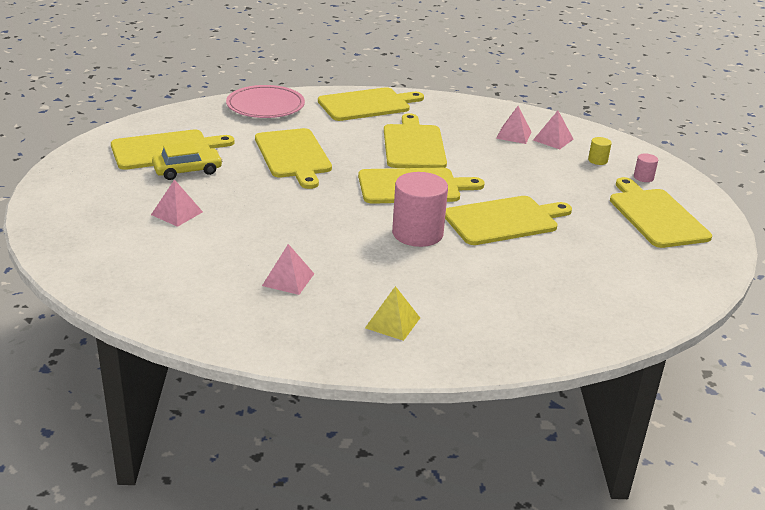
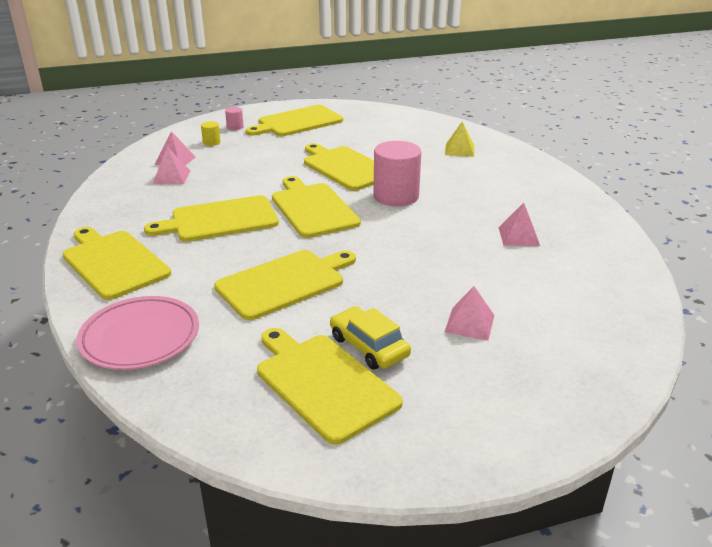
camera: 105 degrees left, 0 degrees up
yellow pyramid [365,286,420,341] -> yellow pyramid moved to [445,121,474,157]

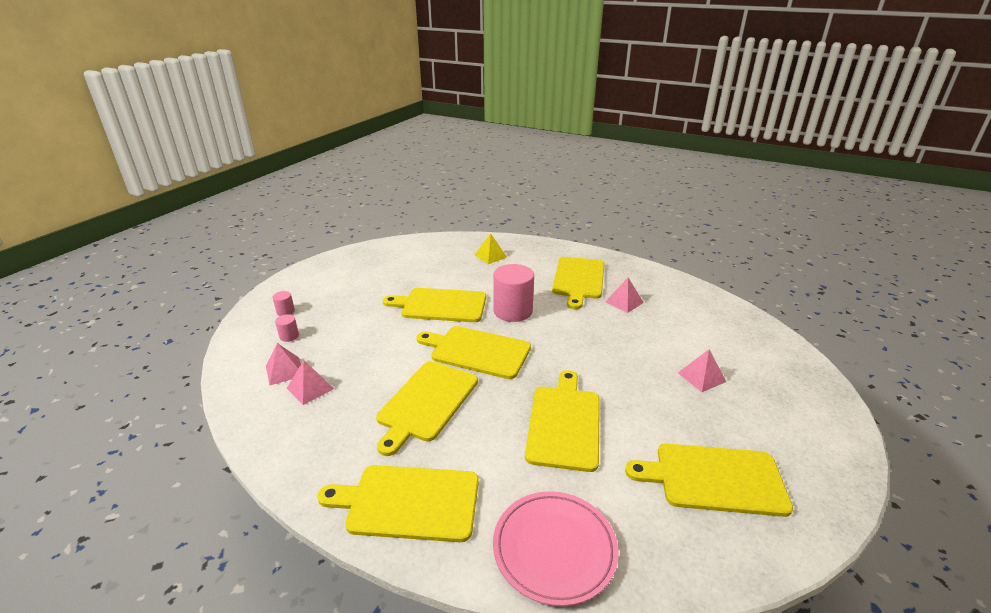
camera: 45 degrees left, 0 degrees up
yellow cylinder [201,121,221,146] -> pink cylinder [275,314,299,342]
yellow cutting board [246,105,343,136] -> yellow cutting board moved to [552,257,605,309]
yellow car [330,306,411,369] -> none

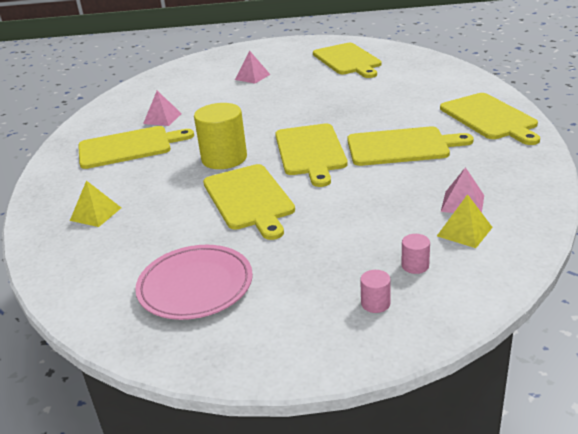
camera: 115 degrees left, 0 degrees up
pink pyramid [266,343,301,385] -> yellow pyramid [437,194,493,248]
pink cylinder [493,264,534,322] -> yellow cylinder [194,103,247,169]
pink plate [493,491,619,606] -> pink plate moved to [135,245,253,320]
yellow cutting board [525,370,600,472] -> none

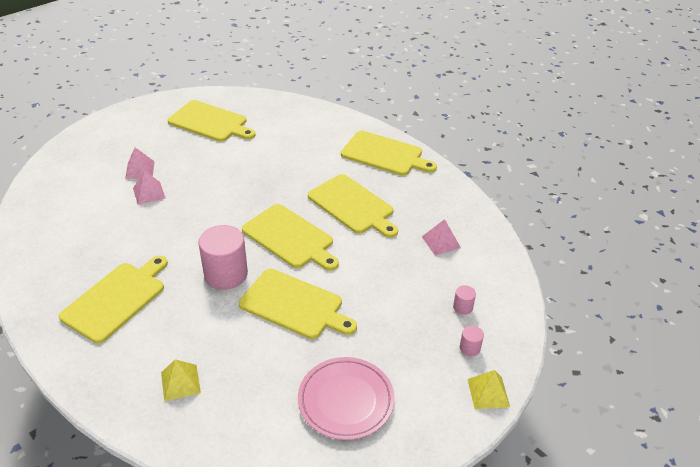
camera: 45 degrees left, 10 degrees up
pink pyramid [143,91,182,126] -> pink pyramid moved to [133,170,166,205]
yellow cylinder [194,103,247,169] -> pink cylinder [198,225,248,290]
yellow cutting board [347,127,474,166] -> yellow cutting board turned 90 degrees clockwise [308,174,398,238]
yellow pyramid [437,194,493,248] -> yellow pyramid moved to [467,370,510,409]

